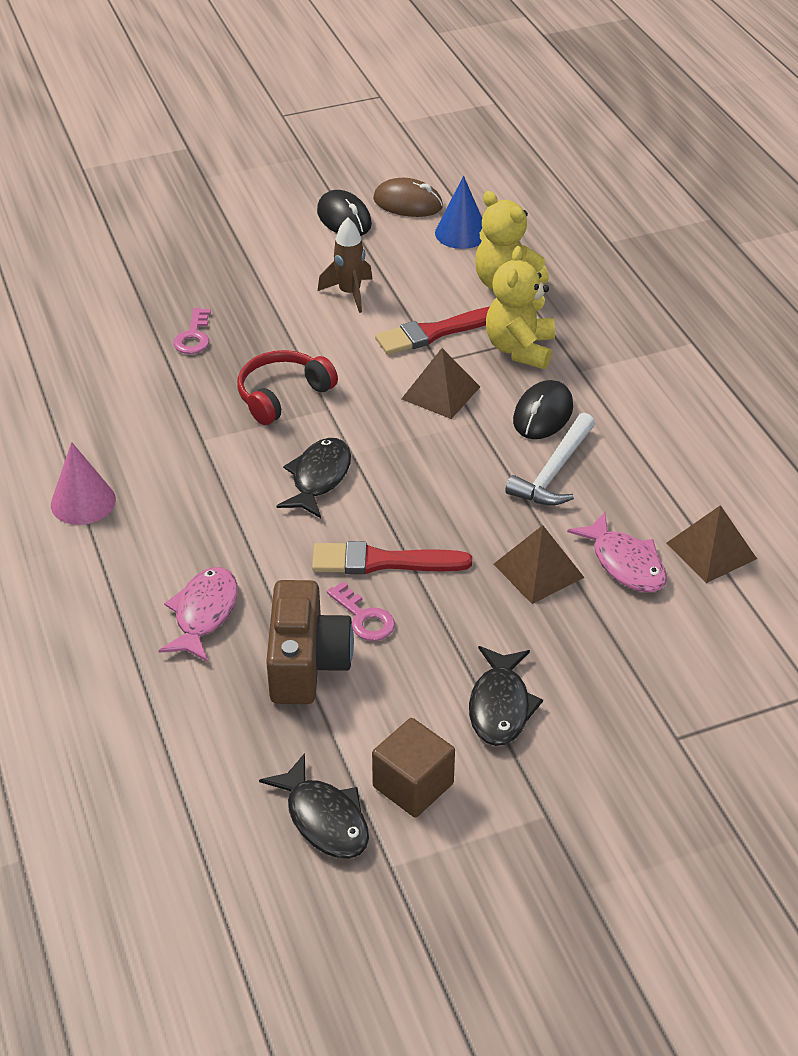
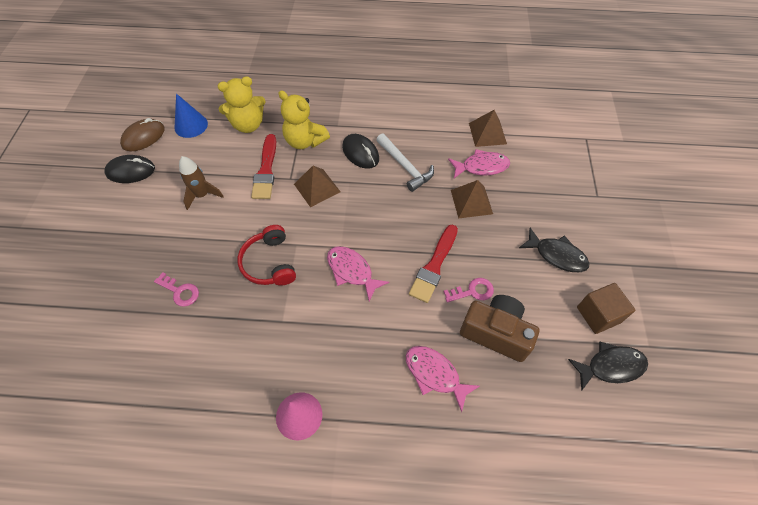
camera: 65 degrees left, 15 degrees up
black fish [277,438,351,518] -> pink fish [327,246,389,301]

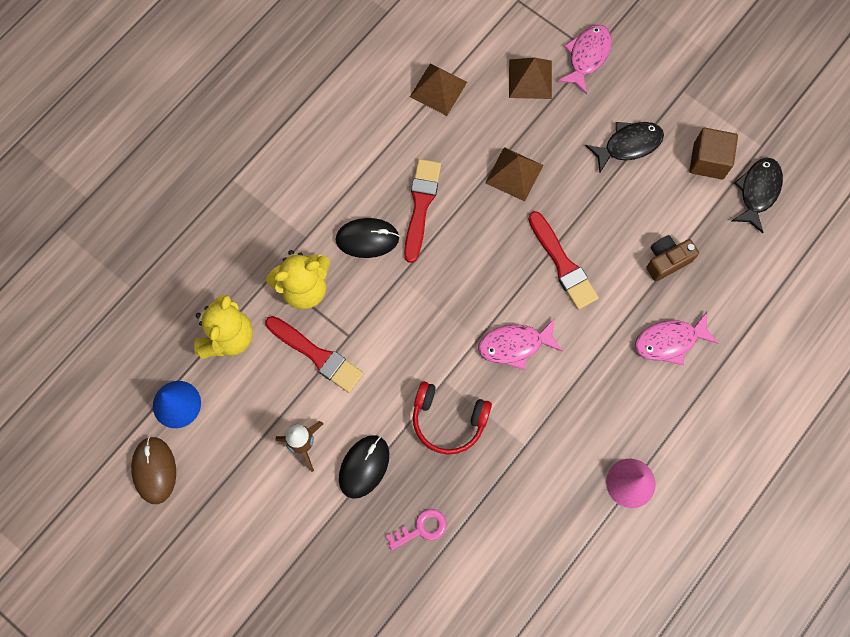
camera: 55 degrees left, 15 degrees up
black mouse [104,155,155,183] -> black mouse moved to [339,435,389,499]
brown pyramid [294,166,340,208] -> brown pyramid moved to [509,58,552,99]
white hammer [376,134,434,192] -> red brush [404,159,441,263]
pink key [444,278,494,303] -> none
pink fish [448,149,510,178] -> pink fish moved to [557,24,612,94]
brown camera [460,295,539,362] -> brown camera [646,235,699,281], size x0.64

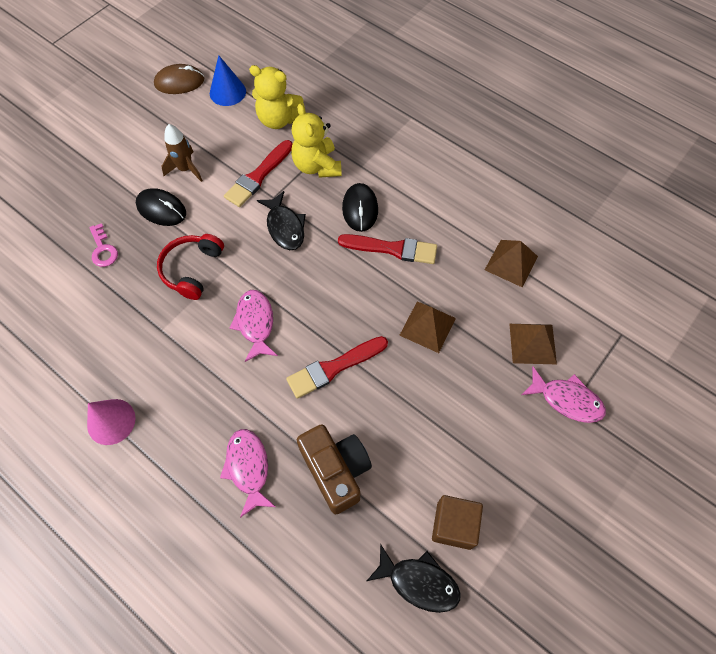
camera: 90 degrees right, 10 degrees down
black fish [585,122,664,173] -> black fish moved to [257,191,306,250]
brown camera [646,235,699,281] -> brown camera [297,424,372,514], size x1.57

